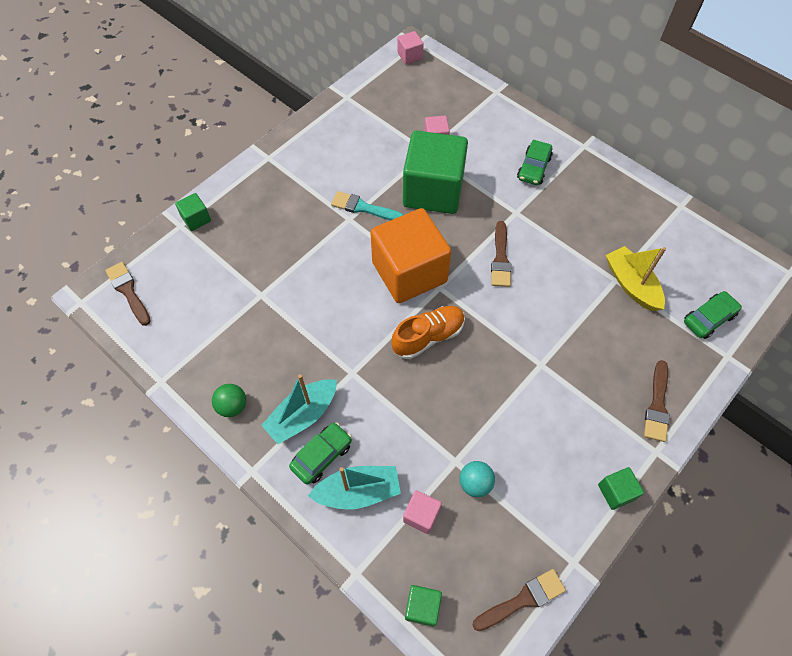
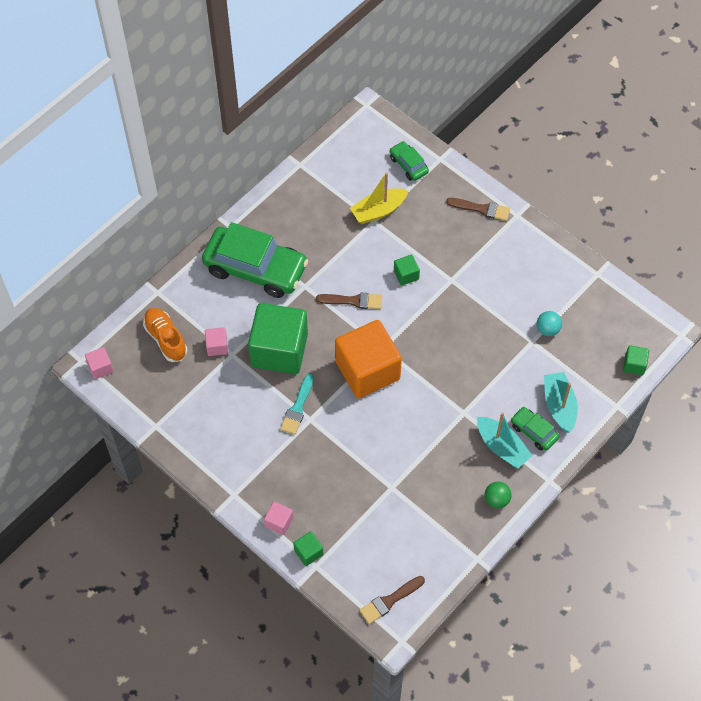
camera: 90 degrees left, 0 degrees up
orange shoe [391,306,465,359] -> orange shoe moved to [143,308,188,362]
pink cube [403,490,442,534] -> pink cube moved to [264,502,293,535]
brown brush [472,569,566,631] -> none
green car [517,140,553,185] -> green car [202,222,308,298], size x2.16
green cube [598,467,644,510] -> green cube moved to [394,255,420,286]

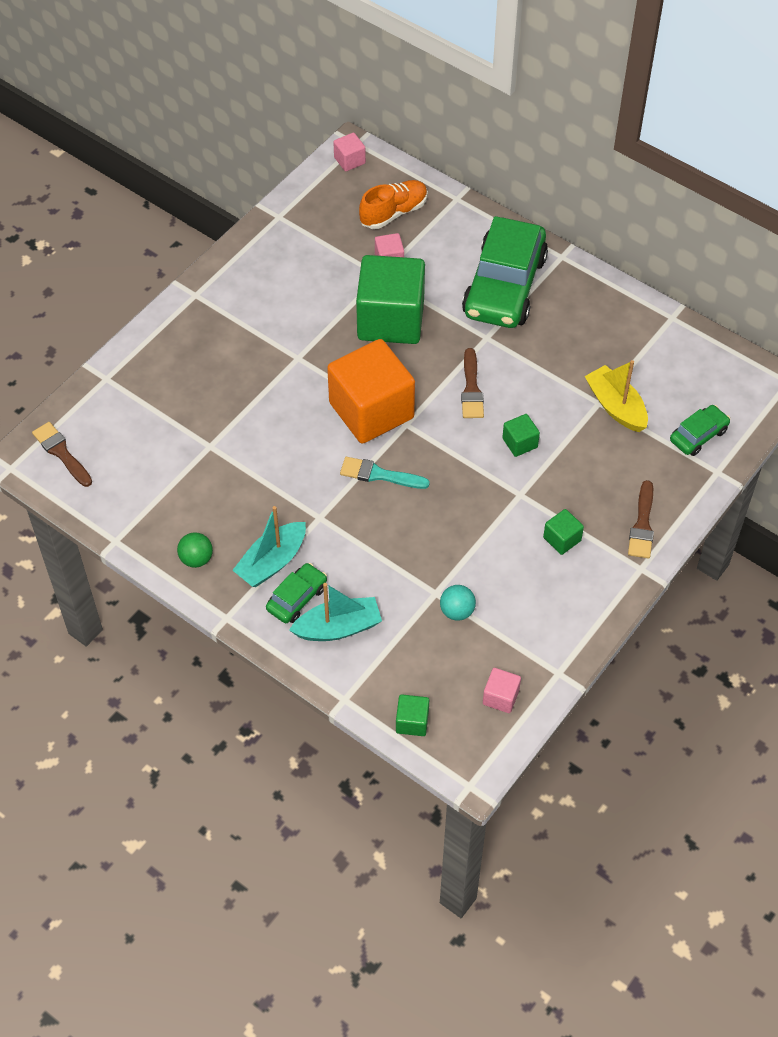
camera: 85 degrees right, 5 degrees down
pink cube [264,502,293,535] -> pink cube moved to [483,668,521,713]
turquoise brush [280,373,314,435] -> turquoise brush moved to [340,457,430,489]
green cube [293,531,323,566] -> green cube moved to [543,509,584,555]

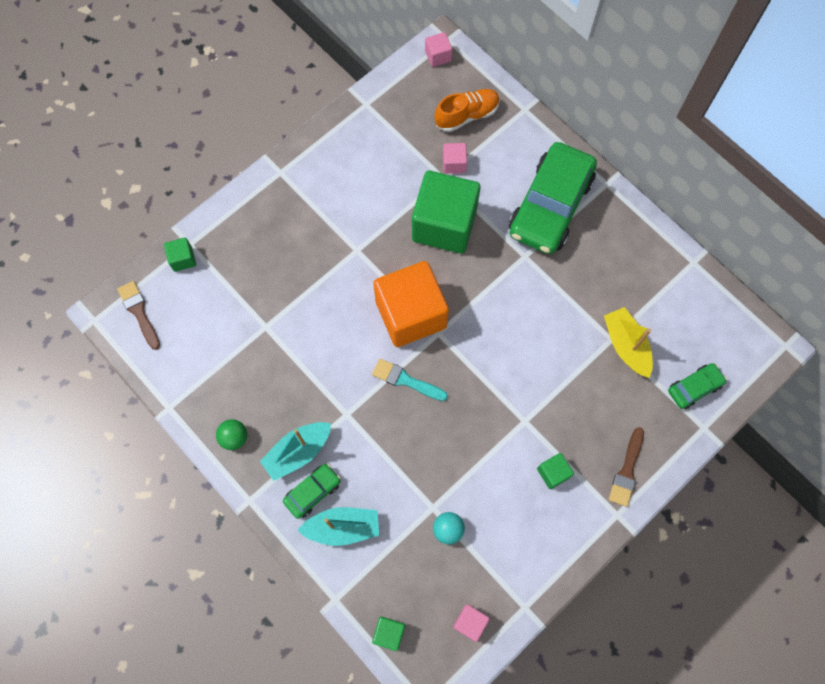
camera: 10 degrees right, 15 degrees up
brown brush [461,348,484,418] -> none
green cube [502,414,540,457] -> green cube moved to [164,237,196,272]

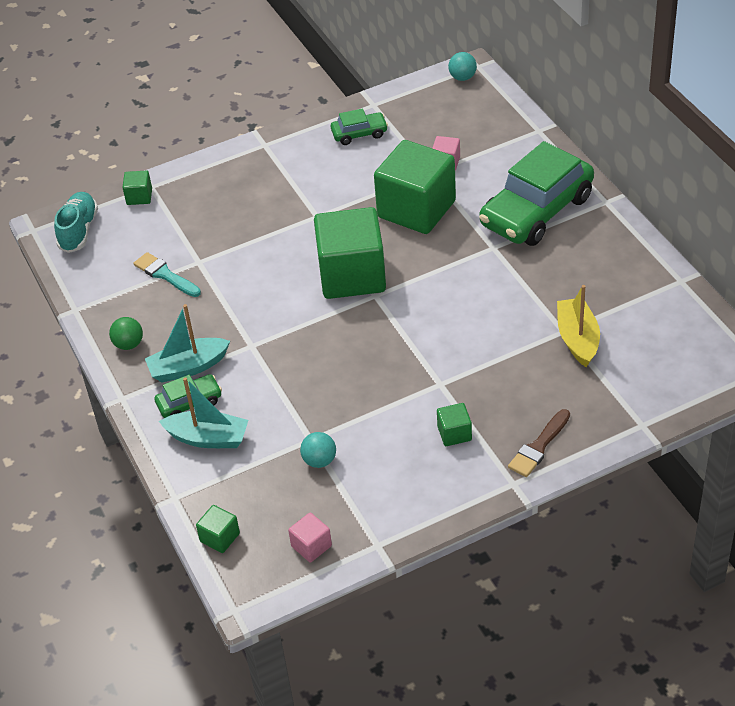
camera: 20 degrees right, 25 degrees down
brown brush [117,281,160,350] -> turquoise shoe [54,192,98,253]
turquoise brush [372,359,448,401] -> turquoise brush moved to [133,252,201,297]
orange cube [373,261,449,347] -> green cube [314,207,386,299]
pink cube [425,32,452,67] -> turquoise ball [448,52,477,81]
orange shoe [435,89,500,132] -> none
green car [668,363,727,409] -> green car moved to [331,109,388,145]

